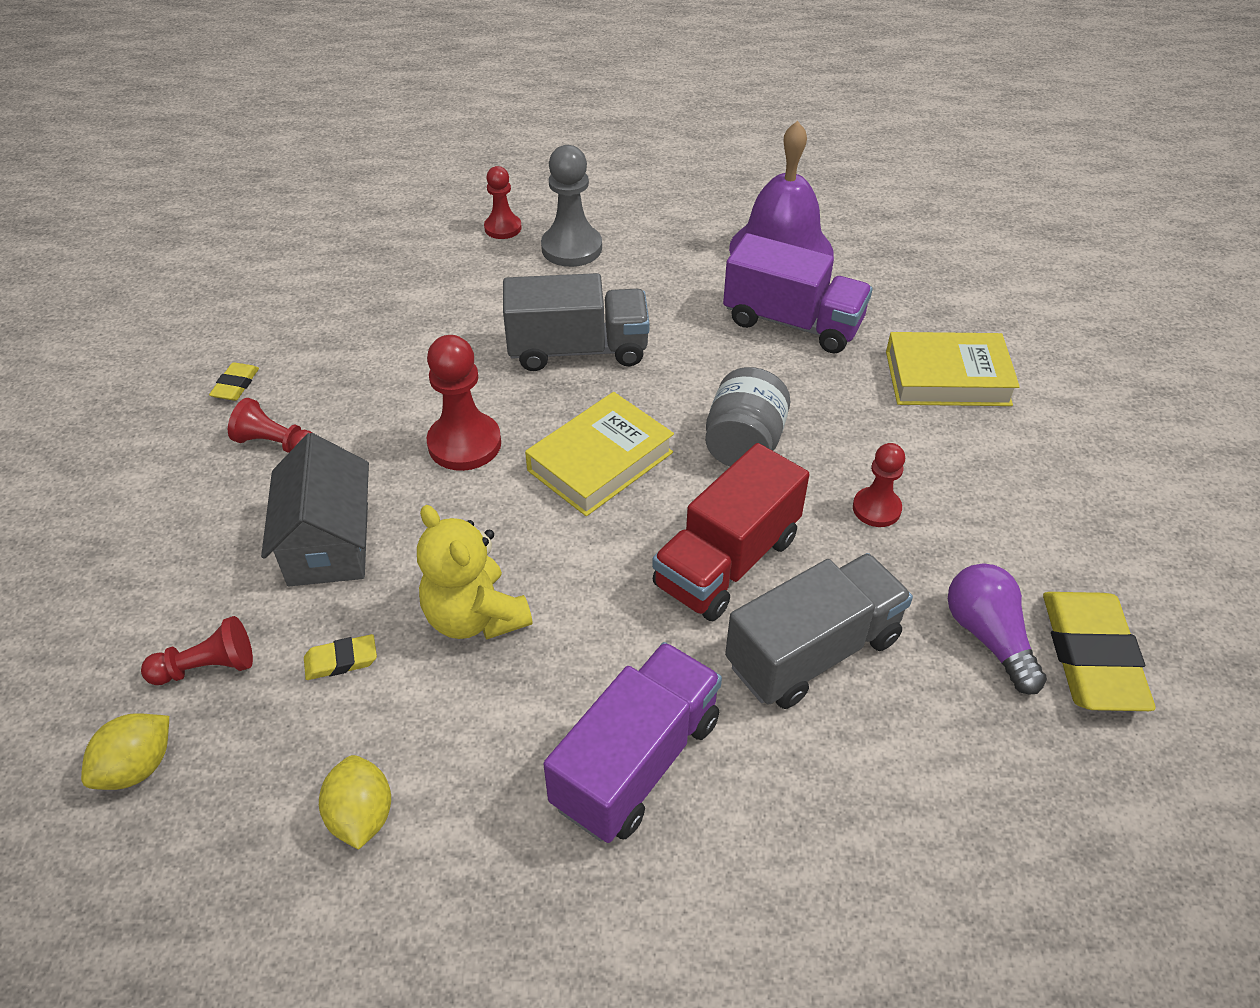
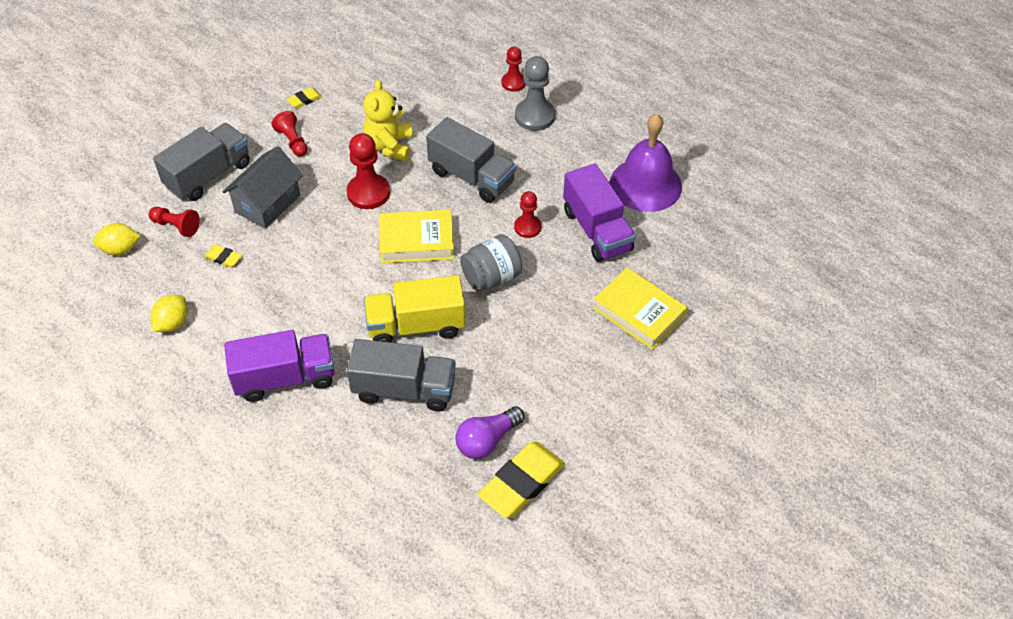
camera: 40 degrees right, 5 degrees up
yellow teddy bear [417,505,533,640] -> yellow teddy bear moved to [363,80,413,161]
red truck [652,443,809,621] -> yellow truck [364,275,465,343]
red pawn [853,443,905,527] -> red pawn moved to [514,191,541,238]
purple light bulb [948,563,1047,695] -> purple light bulb turned 150 degrees counterclockwise [456,406,524,459]
none -> grey truck [153,123,250,201]

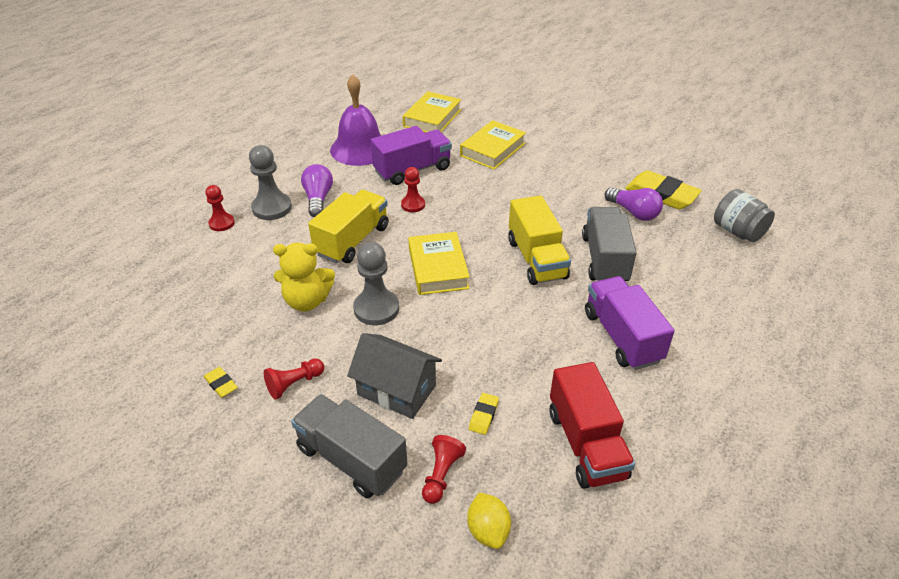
camera: 95 degrees left, 10 degrees down
yellow lemon [150,295,188,332] -> red truck [550,362,635,489]
red pawn [347,133,390,209] -> grey pawn [353,242,399,325]
grey truck [426,117,516,203] -> yellow truck [308,190,389,263]
grey jar [460,234,522,292] -> grey jar moved to [714,189,775,242]
none -> purple light bulb [301,164,333,217]
none -> yellow book [403,91,461,133]

